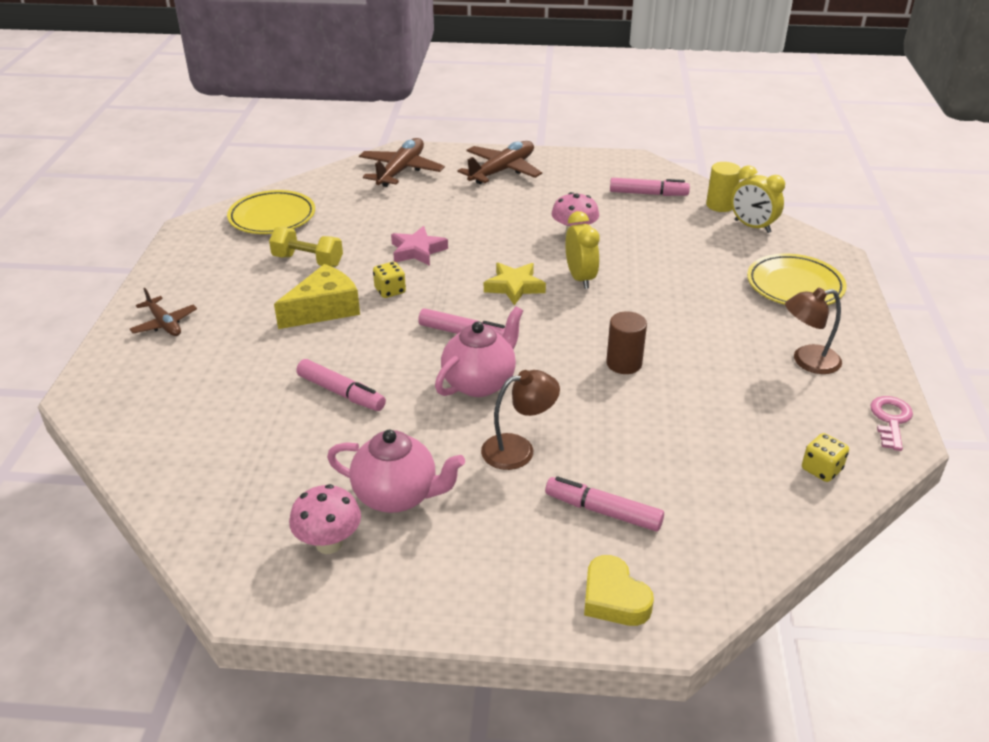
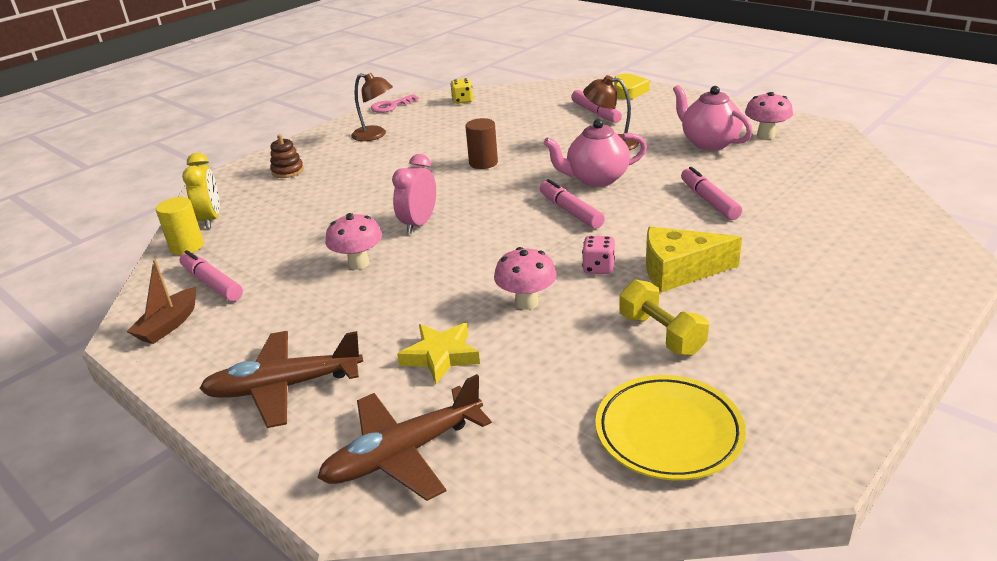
camera: 140 degrees left, 5 degrees down
brown plane [129,288,197,336] -> none
yellow dice [373,262,406,298] -> pink dice [582,236,615,274]
pink star [391,226,448,266] -> pink mushroom [494,247,557,310]
yellow star [484,263,546,305] -> yellow star moved to [397,323,480,384]
yellow clock [565,211,600,289] -> pink clock [392,154,436,234]
yellow plate [747,254,847,305] -> brown stacking toy [270,134,304,178]
none -> brown boat [126,259,196,344]

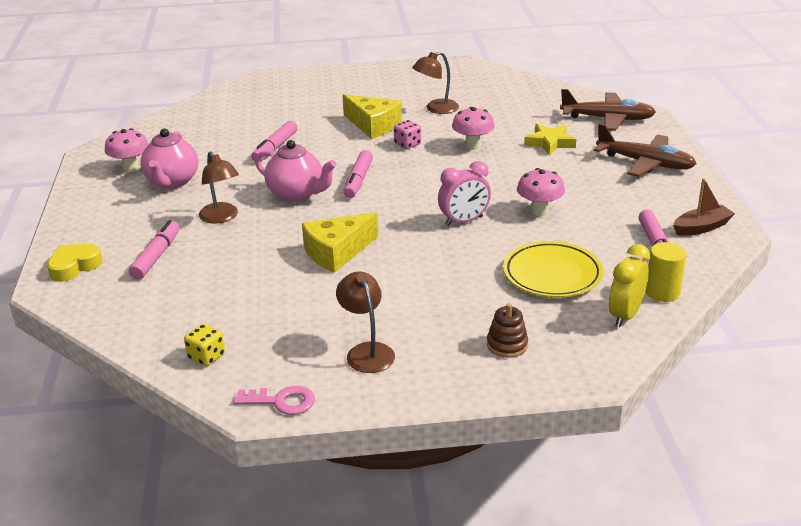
camera: 140 degrees left, 0 degrees up
brown cylinder [465,118,498,169] -> yellow cheese [302,212,378,273]
yellow plate [595,375,746,480] -> yellow plate moved to [503,241,603,298]
yellow dumbbell [619,279,709,356] -> brown lamp [412,52,459,114]

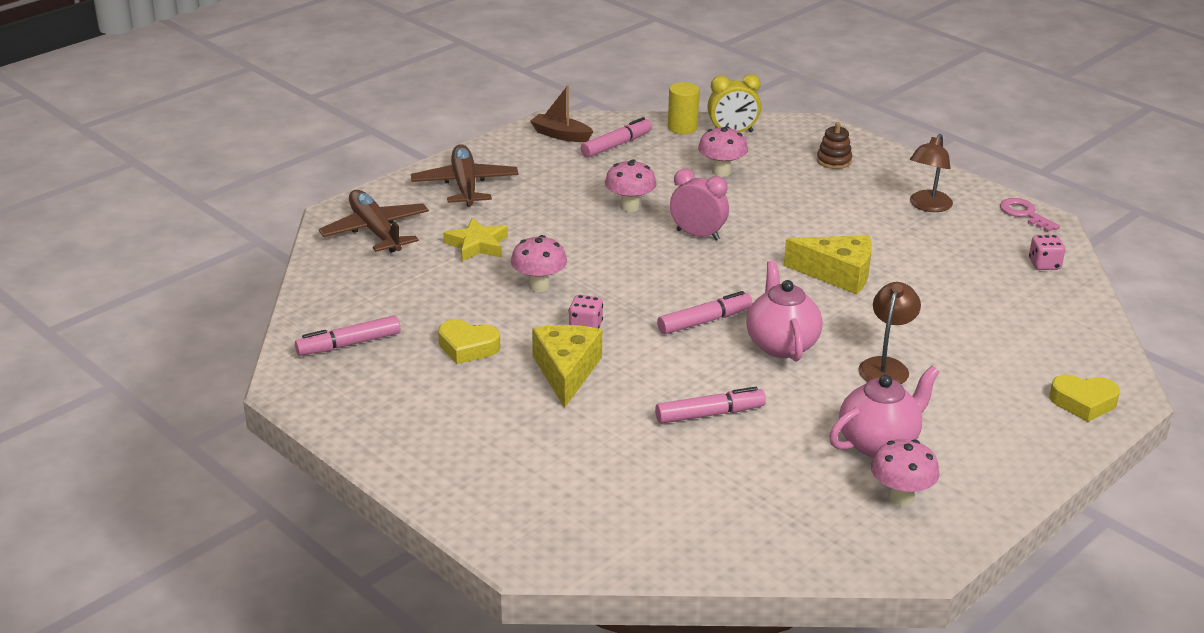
camera: 130 degrees left, 0 degrees up
pink marker [129,220,180,279] -> pink marker moved to [295,315,400,356]
yellow dice [184,324,225,366] -> pink dice [1029,235,1065,270]
brown lamp [412,52,459,114] -> yellow heart [438,319,500,364]
yellow plate [503,241,603,298] -> pink mushroom [698,126,748,177]

